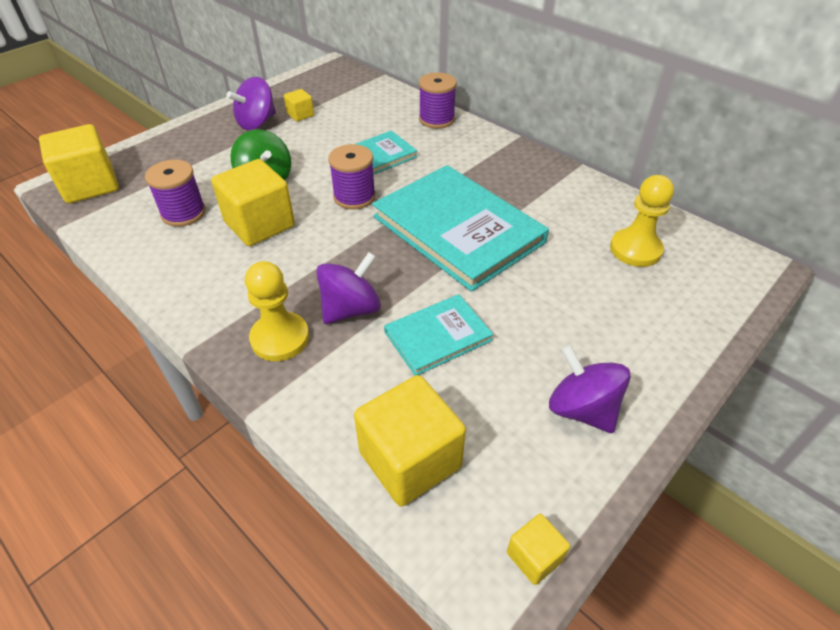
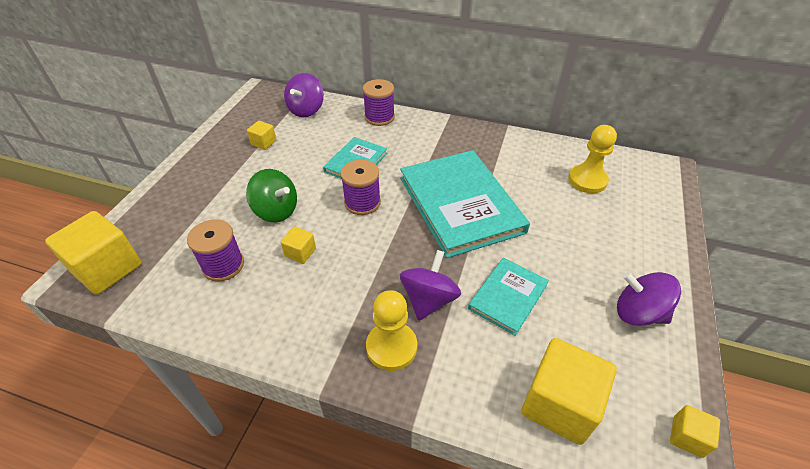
camera: 25 degrees left, 0 degrees up
yellow cube [211,159,295,246] -> yellow cube [280,226,316,264], size x0.48
purple spinning top [227,77,276,130] -> purple spinning top moved to [284,73,324,117]
turquoise book [372,165,549,292] -> turquoise book turned 45 degrees clockwise [400,150,530,258]

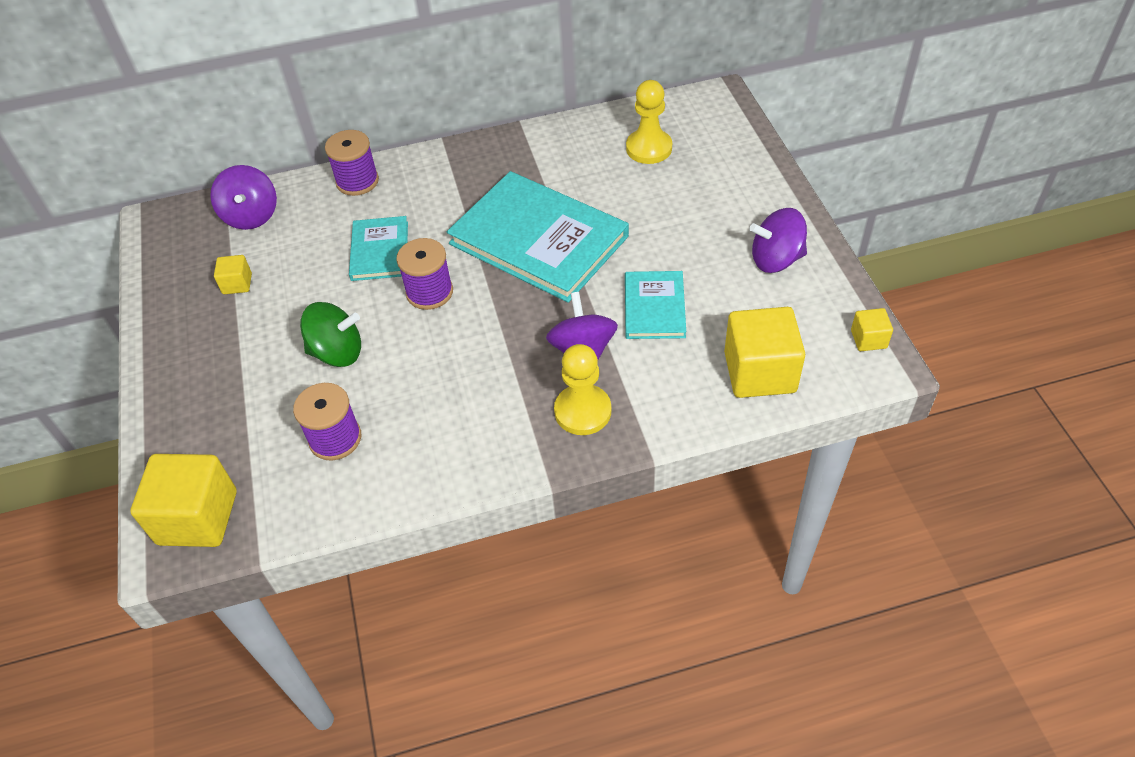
camera: 30 degrees left, 5 degrees up
yellow cube [280,226,316,264] -> none

